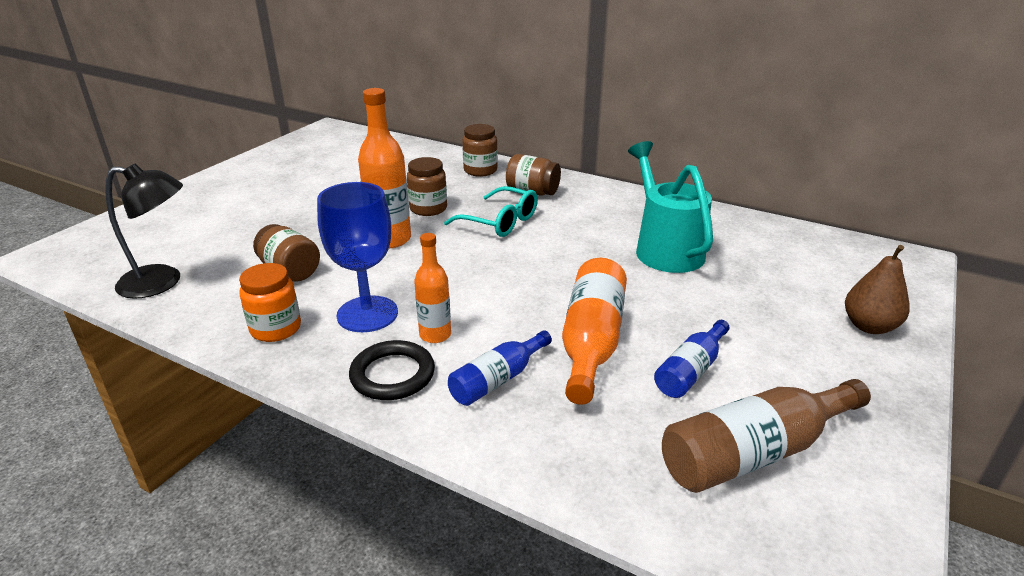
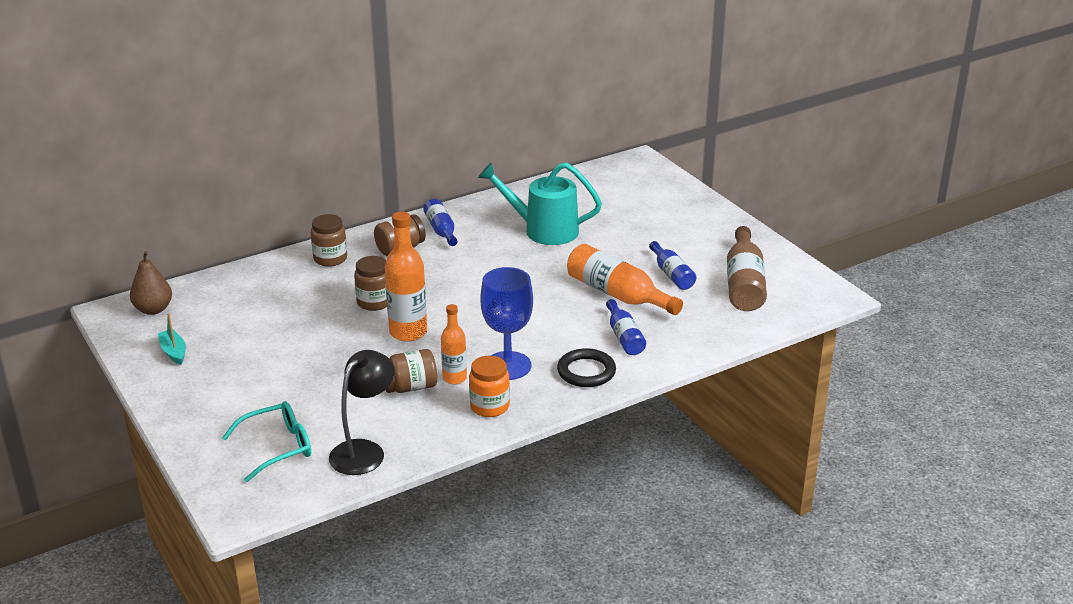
camera: 60 degrees left, 0 degrees up
orange bottle [414,233,451,343] -> orange bottle moved to [441,304,467,384]
turquoise glasses [444,186,538,237] -> turquoise glasses moved to [222,401,311,482]
brown pear [845,245,910,334] -> brown pear moved to [130,251,172,315]
none -> turquoise boat [158,313,186,365]
none -> blue bottle [423,199,457,246]

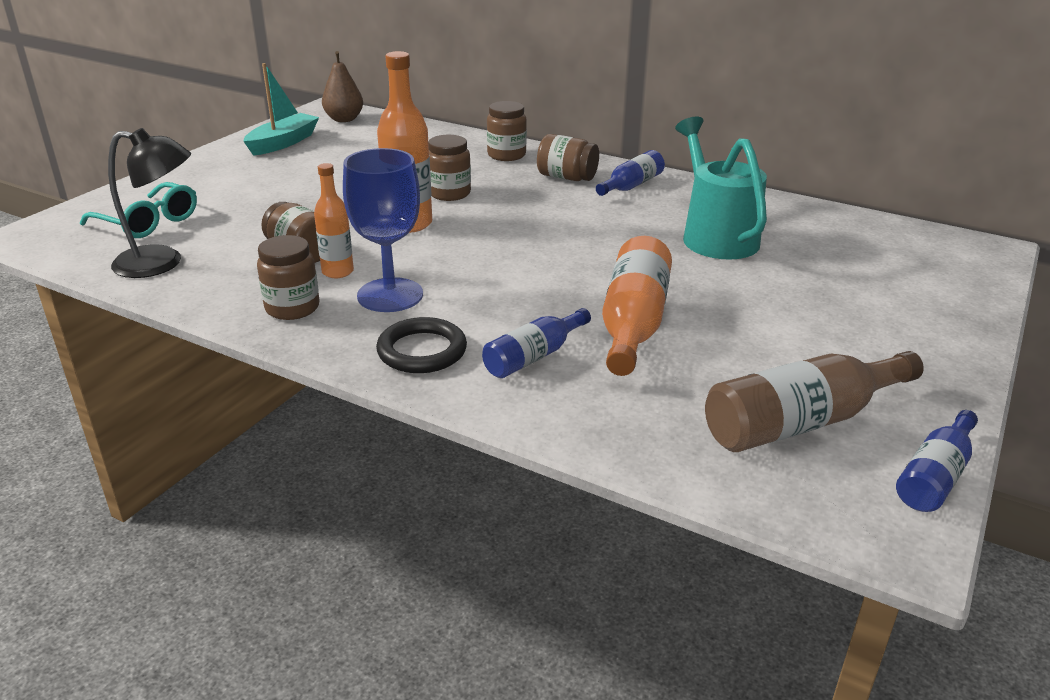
camera: 60 degrees right, 0 degrees up
turquoise boat [158,313,186,365] -> turquoise boat [244,63,319,156], size x1.62
orange jar [469,356,510,417] -> brown jar [257,235,319,320]
blue bottle [649,241,696,290] -> blue bottle moved to [896,410,978,512]

